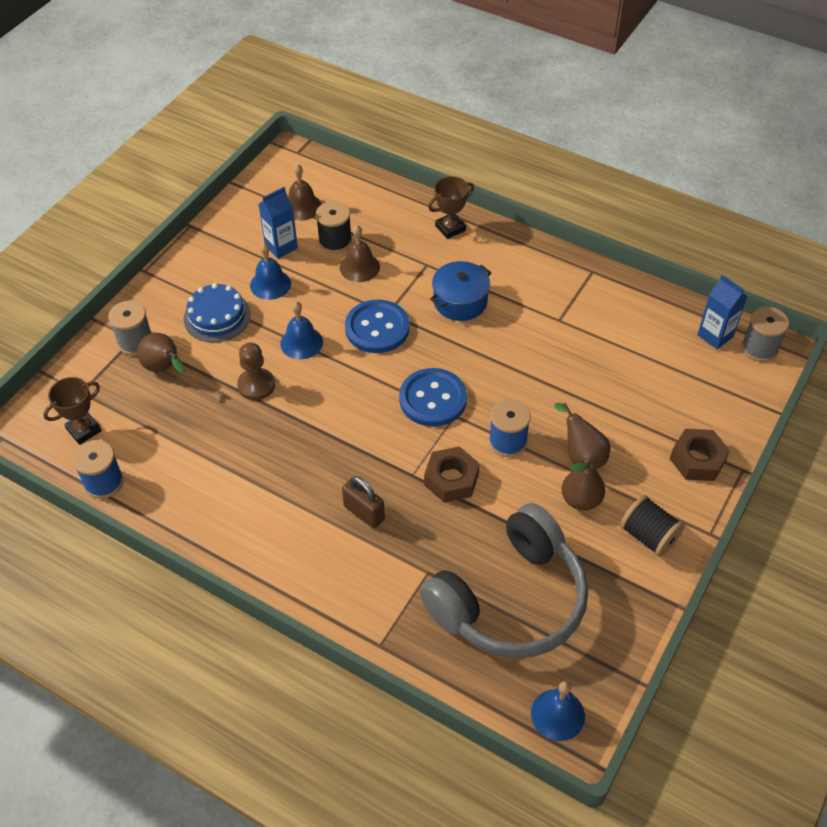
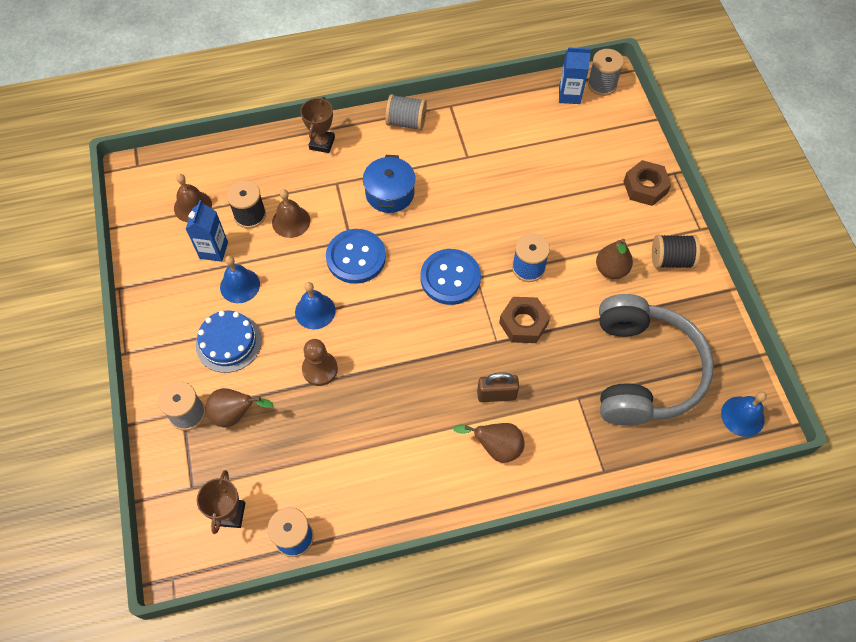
camera: 45 degrees left, 10 degrees up
brown pear [554,403,610,469] -> brown pear moved to [453,423,525,463]
none -> grey spool [385,94,427,131]

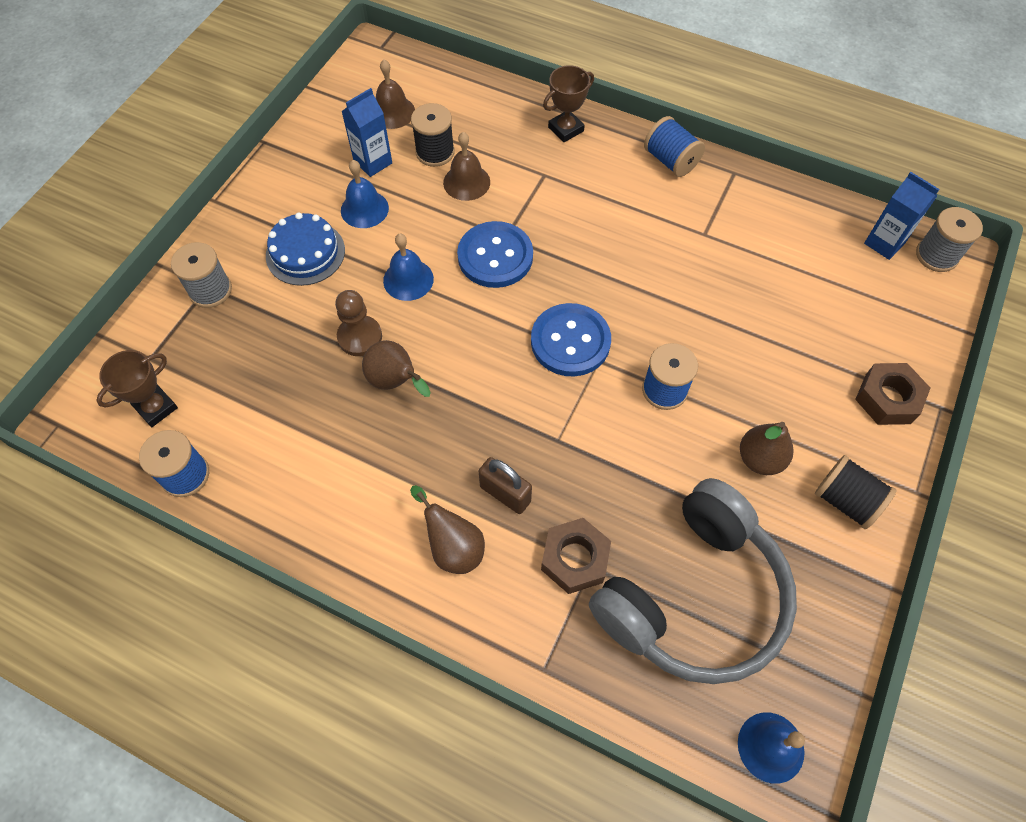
camera: 40 degrees right, 0 degrees up
brown pear [205,388,274,428] -> brown pear moved to [362,340,431,397]
blue pot [363,155,415,213] -> none
grey spool [385,94,427,131] -> blue spool [644,116,705,177]
brown nut [499,297,550,343] -> brown nut moved to [541,518,611,594]

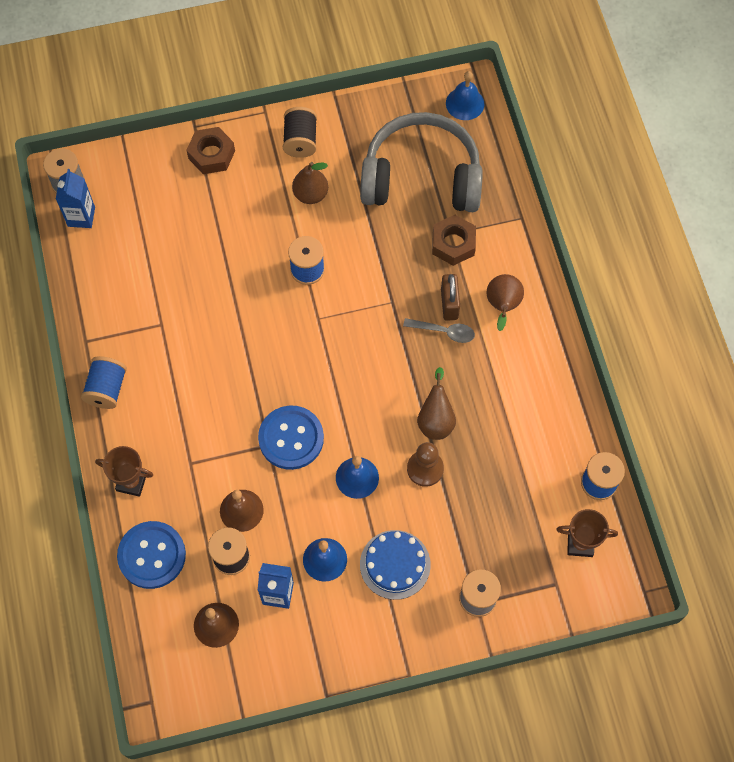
camera: 130 degrees left, 5 degrees up
blue button [531,303,611,377] -> blue button moved to [117,521,186,589]
none -> grey spoon [403,318,475,343]

